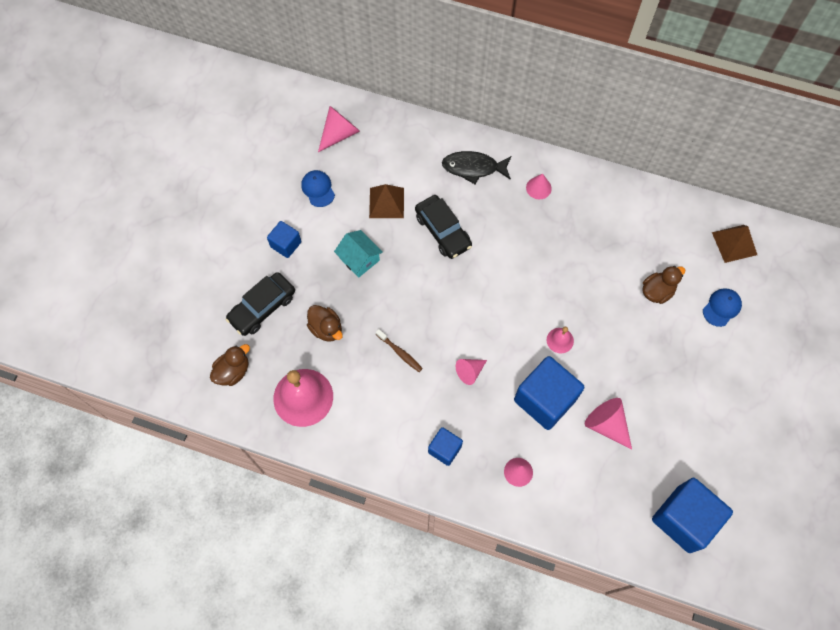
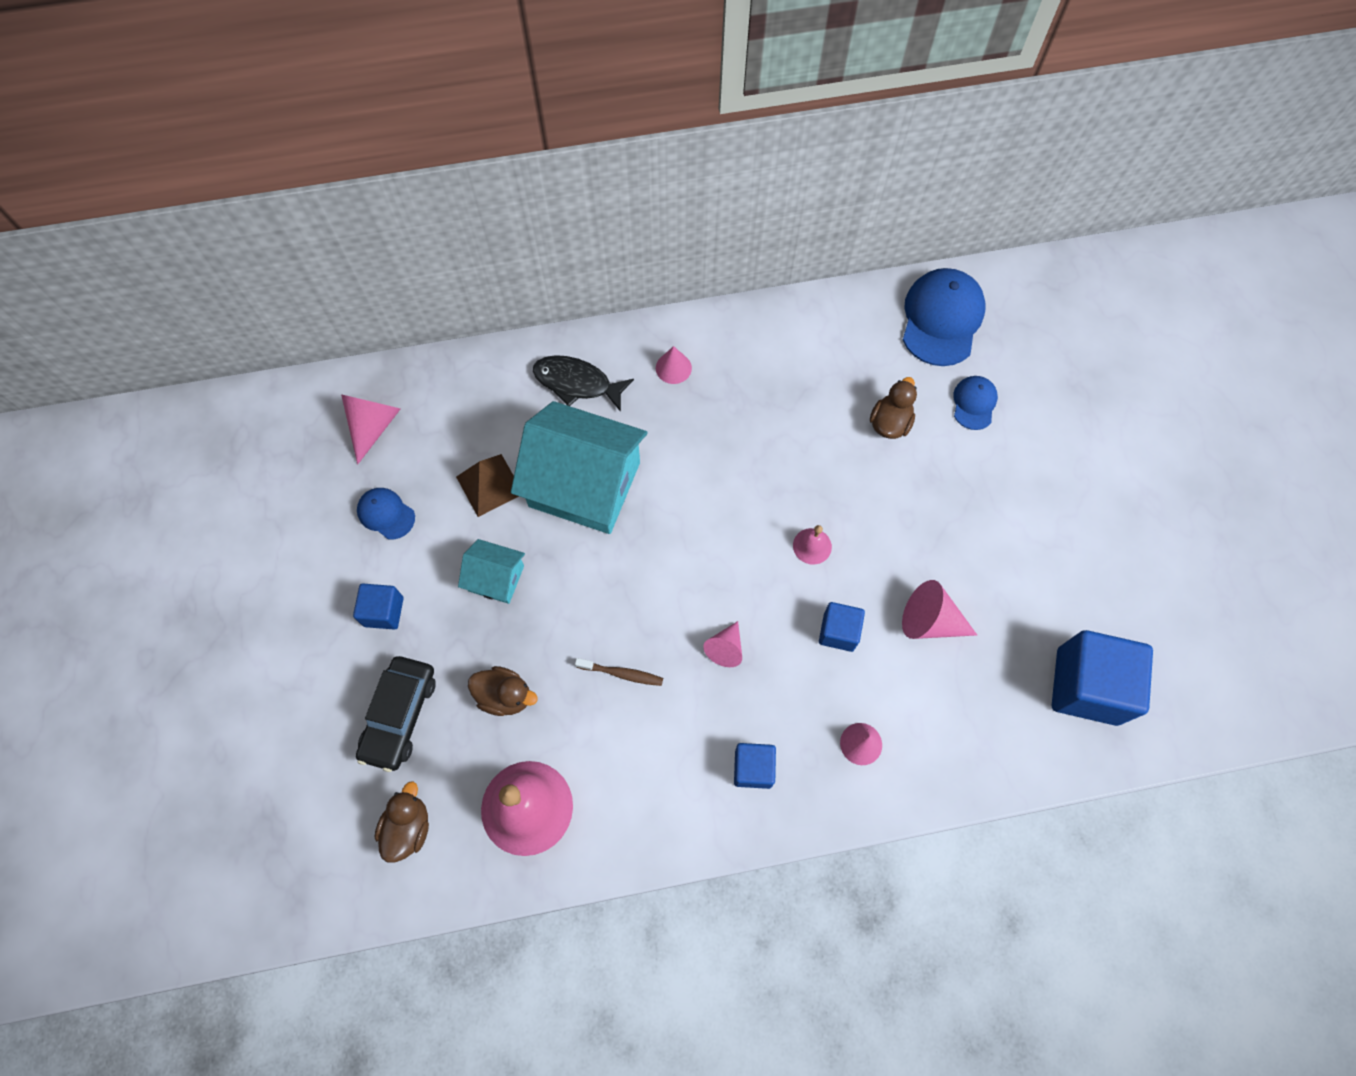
camera: 30 degrees left, 0 degrees up
black car [415,195,472,259] -> turquoise house [511,401,647,534]
black fish [442,151,512,184] -> black fish turned 45 degrees clockwise [533,355,634,412]
blue cube [514,356,584,430] -> blue cube [819,602,865,652], size x0.53
brown pyramid [712,225,757,263] -> blue cap [903,268,986,366]

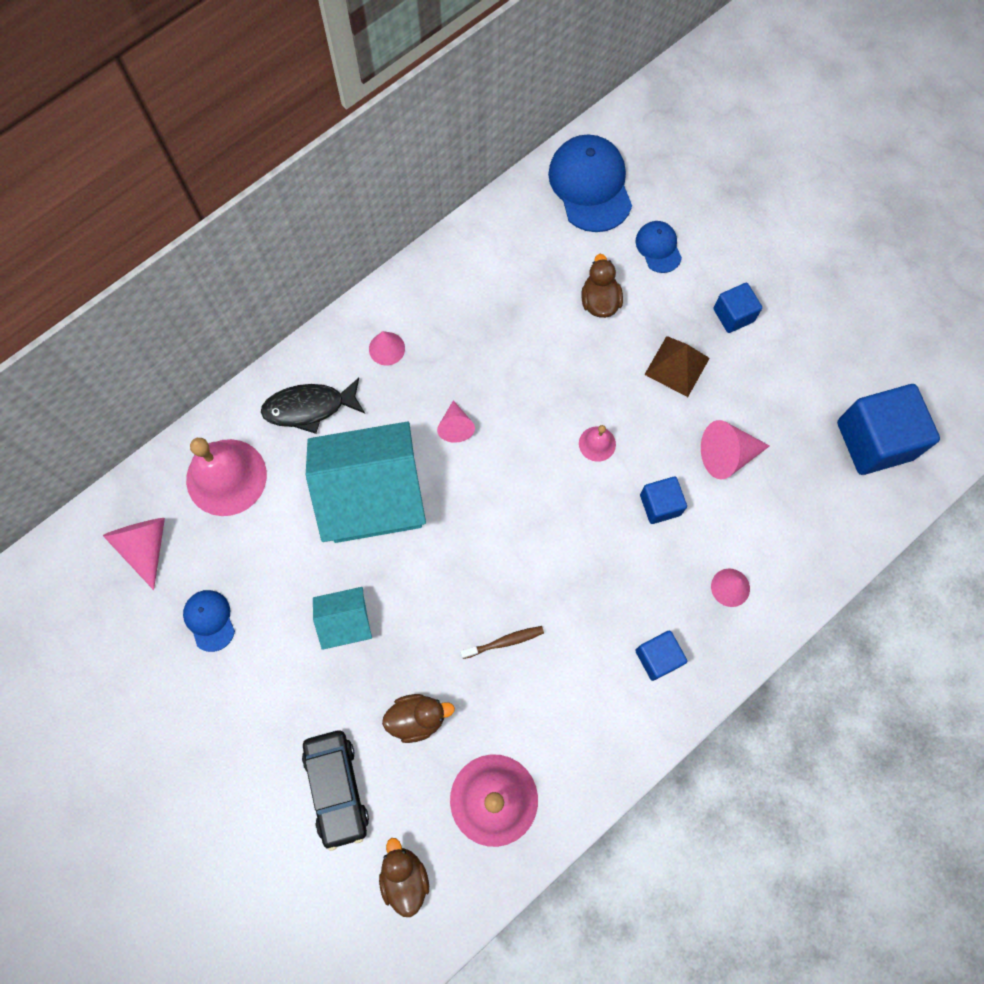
camera: 30 degrees left, 5 degrees up
blue cube [353,583,404,629] -> blue cube moved to [713,283,762,333]
blue cap [357,488,415,539] -> blue cap turned 60 degrees clockwise [183,590,235,652]
brown pyramid [456,454,519,517] -> brown pyramid moved to [644,336,710,397]
pink cone [703,621,742,667] -> pink cone moved to [437,400,475,443]
none -> pink bell [186,438,267,516]

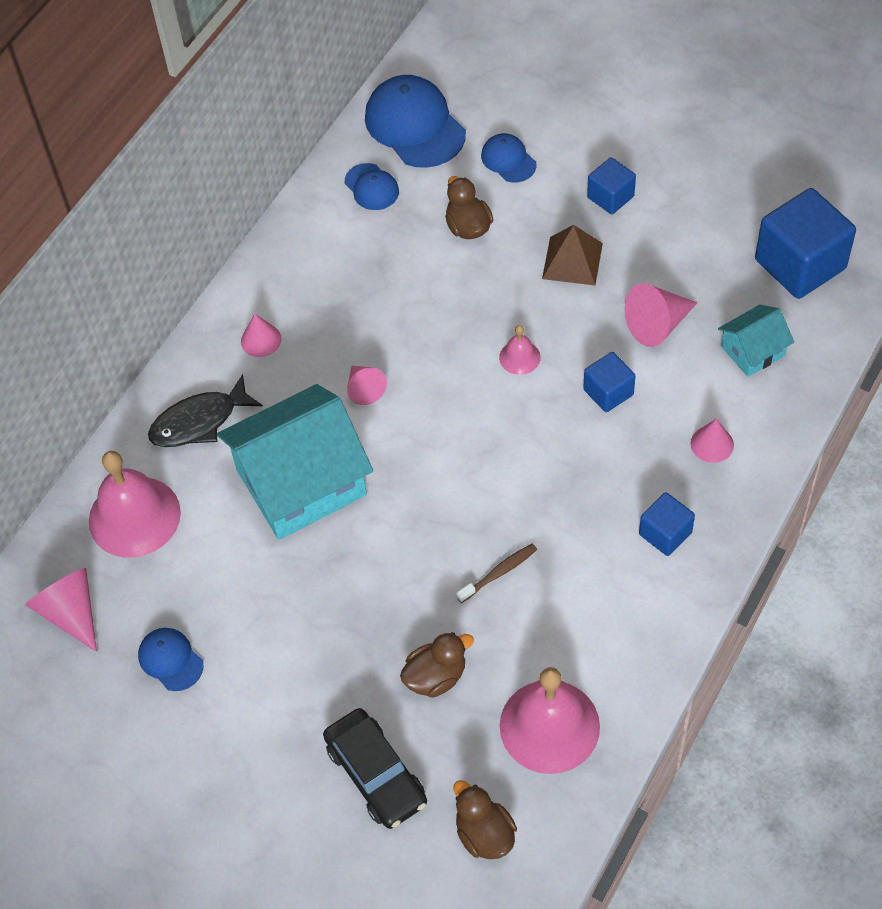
camera: 15 degrees left, 15 degrees down
turquoise house [313,587,372,650] -> turquoise house moved to [718,305,794,377]
none -> blue cap [345,163,399,210]

